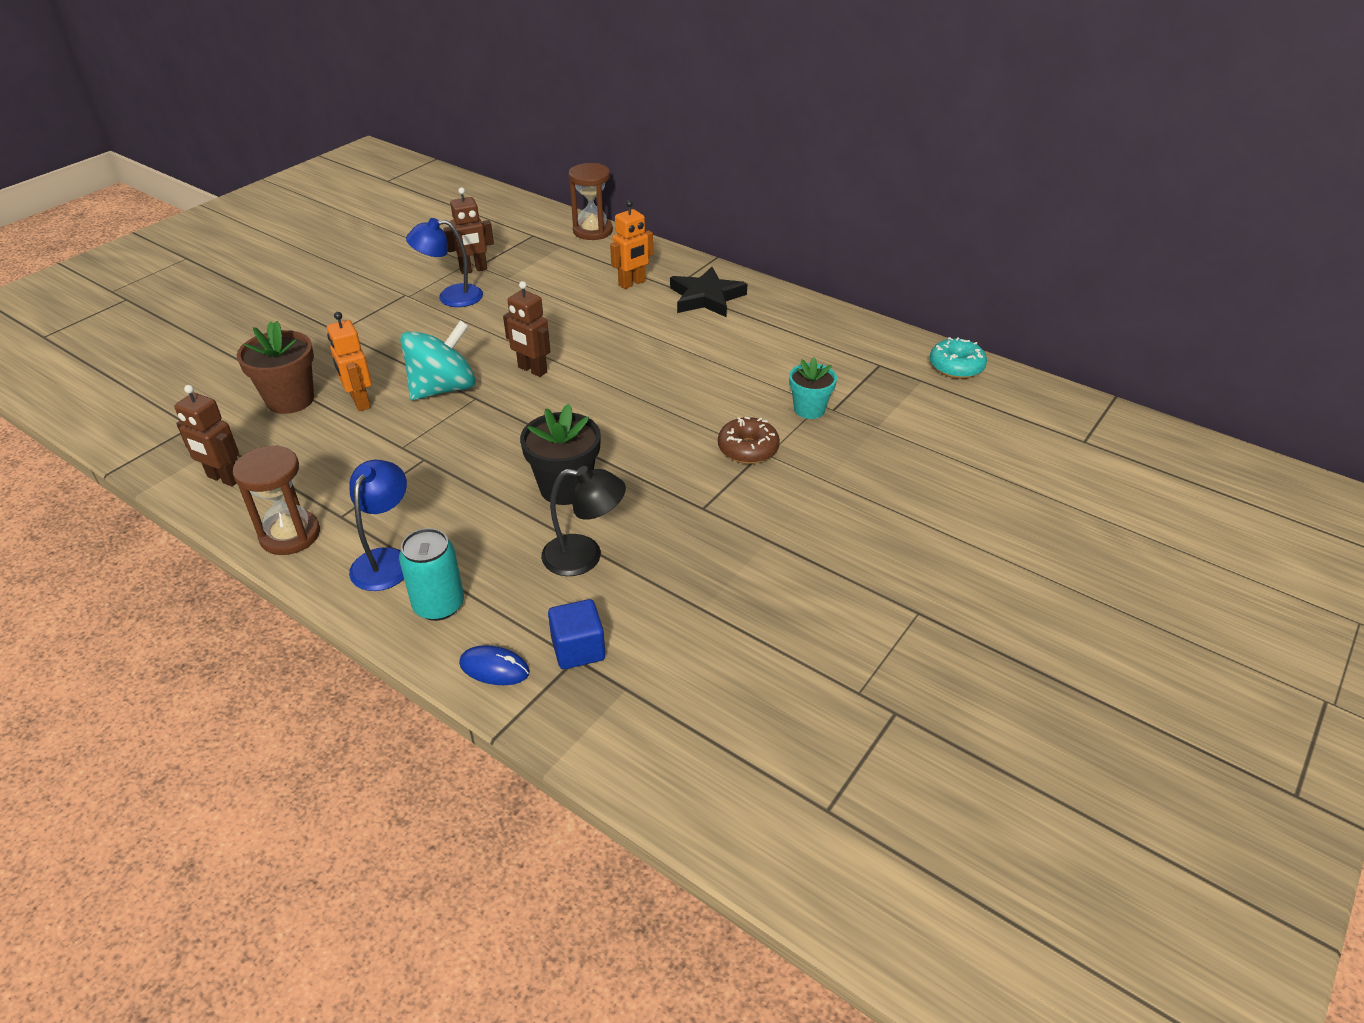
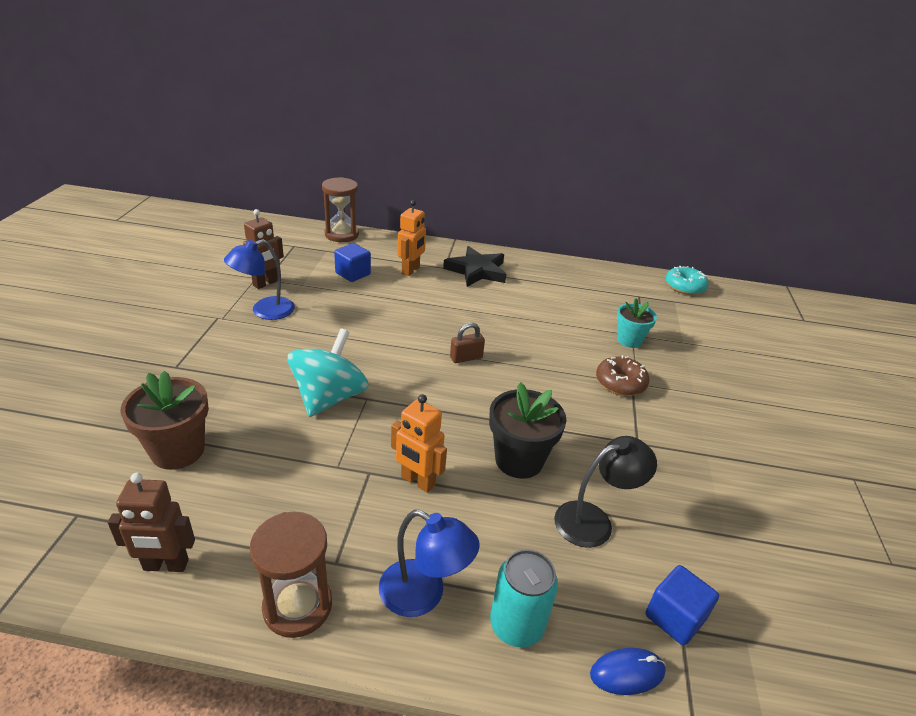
camera: 30 degrees left, 5 degrees down
orange robot [327,312,372,411] -> orange robot moved to [391,394,447,493]
blue lamp [349,460,407,591] -> blue lamp turned 135 degrees clockwise [379,510,480,617]
brown robot [503,281,550,377] -> none
none -> blue cube [334,243,371,282]
none -> brown padlock [450,323,485,363]

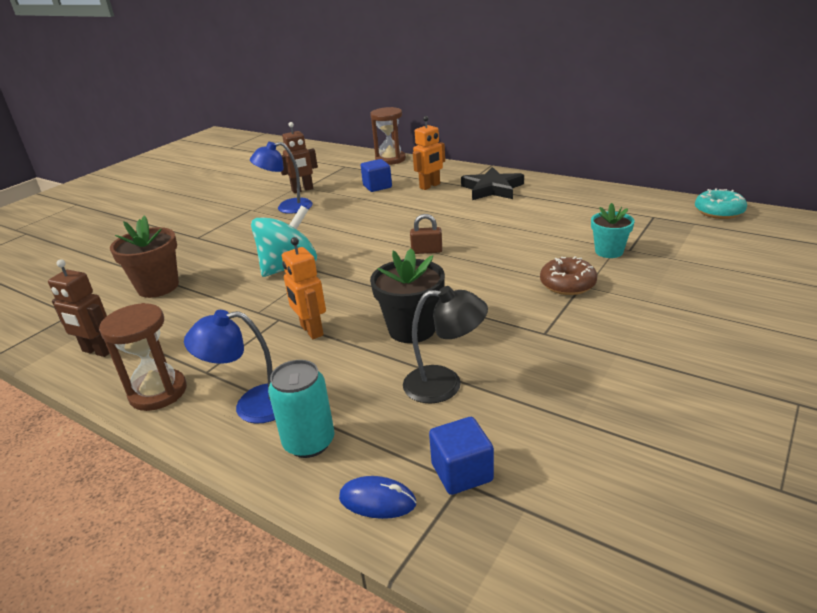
camera: 30 degrees right, 5 degrees down
blue lamp [379,510,480,617] -> blue lamp turned 120 degrees clockwise [184,310,275,424]

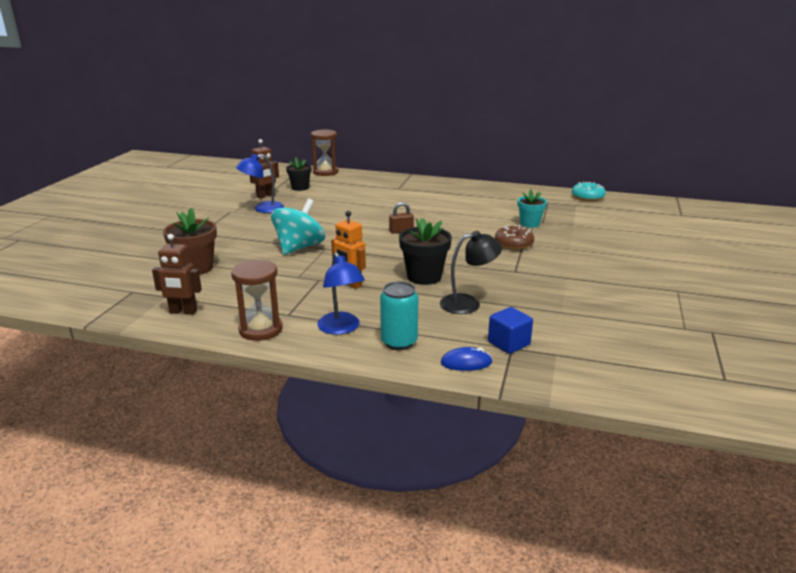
camera: 20 degrees left, 5 degrees down
blue lamp [184,310,275,424] -> blue lamp turned 90 degrees counterclockwise [317,252,365,335]
blue cube [361,159,392,192] -> none
orange robot [413,116,445,190] -> none
black star [461,167,524,200] -> none
none -> black flower pot [286,157,312,191]

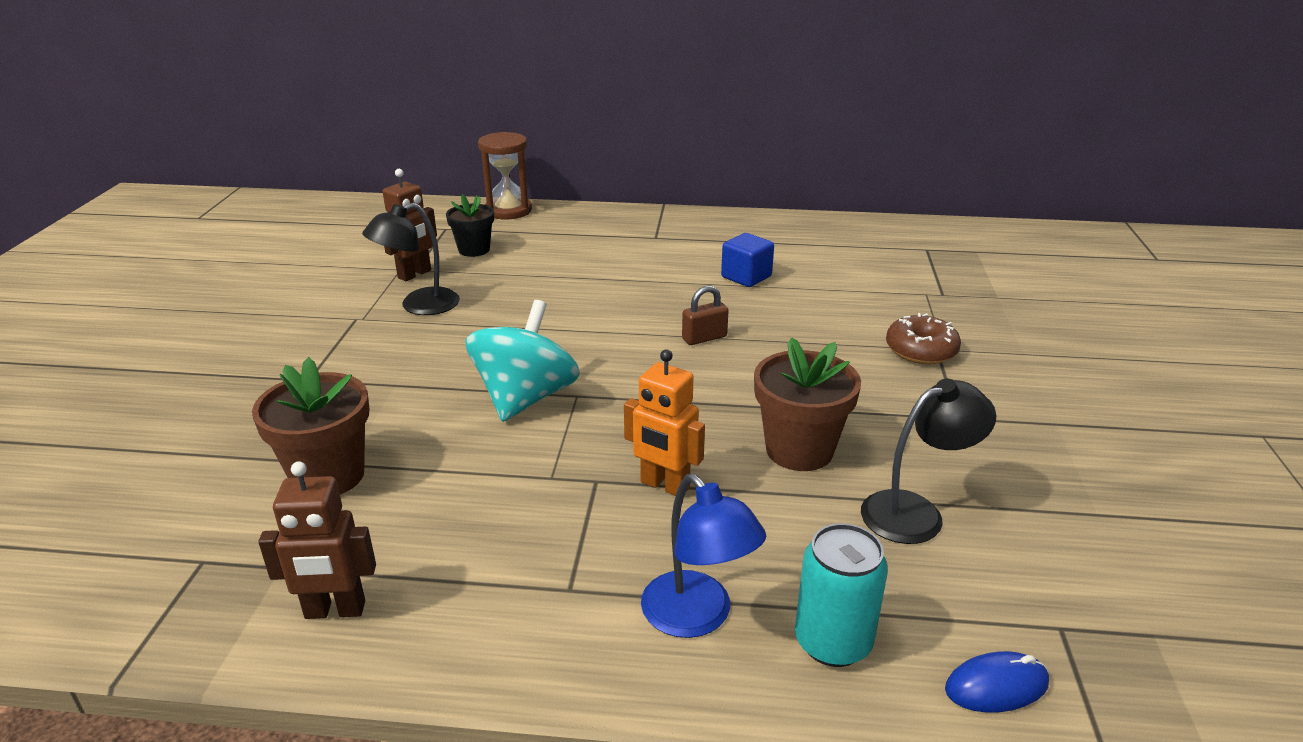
camera: 10 degrees left, 5 degrees up
brown hourglass [231,259,283,341] -> none
blue lamp [236,154,284,213] -> black lamp [362,203,460,315]
black flower pot [399,218,452,285] -> brown flower pot [754,337,861,471]
blue cube [488,307,533,354] -> blue cube moved to [721,233,774,287]
turquoise flower pot [518,189,547,228] -> none
turquoise donut [572,182,606,201] -> none

